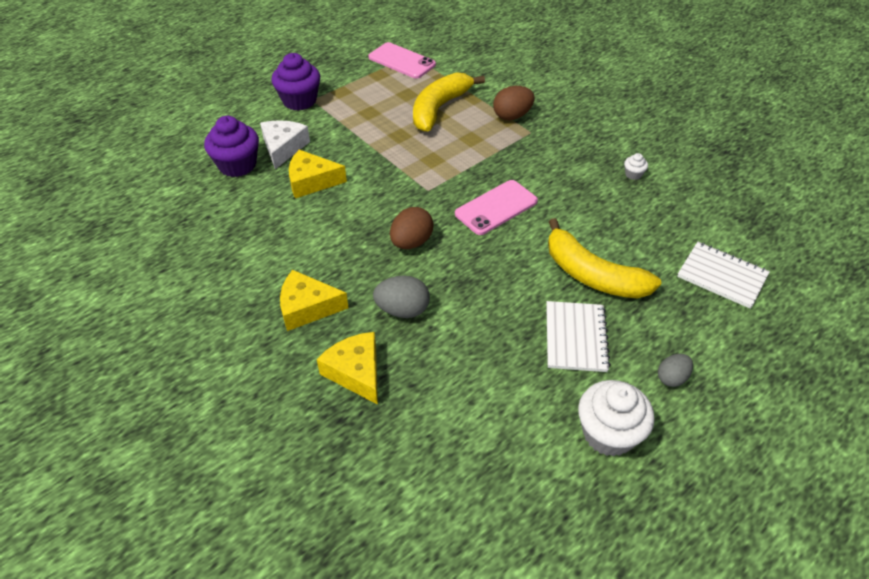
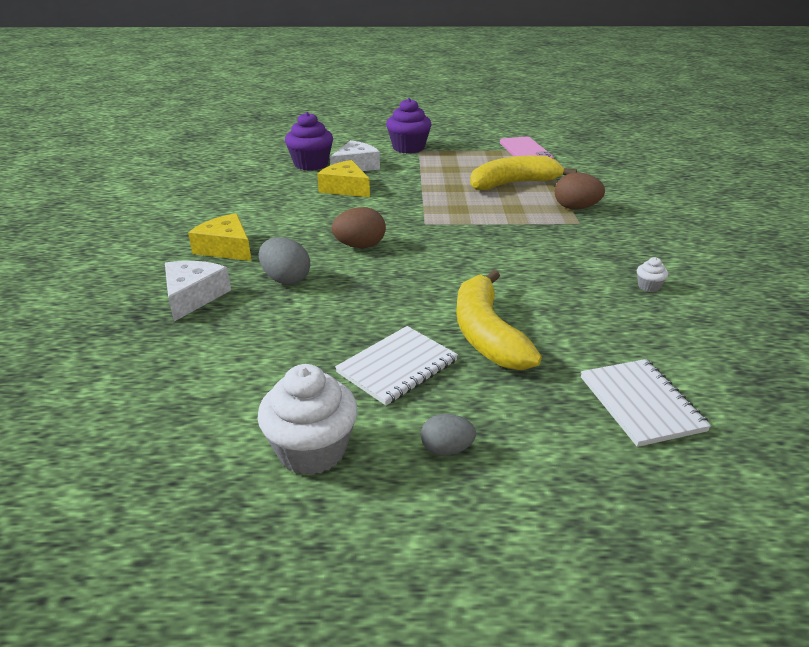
camera: 40 degrees right, 15 degrees down
yellow cheese [317,332,378,405] -> white cheese [165,261,231,322]
pink phone [455,180,538,235] -> none

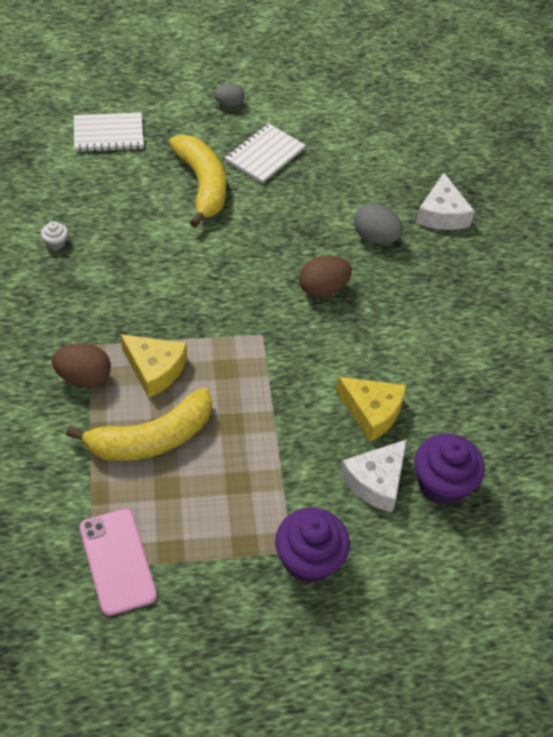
camera: 170 degrees right, 20 degrees up
yellow cheese [188,213,251,261] -> yellow cheese moved to [120,334,187,398]
white cupcake [257,364,358,475] -> none
white notebook [581,359,711,447] -> white notebook turned 75 degrees counterclockwise [74,112,144,152]

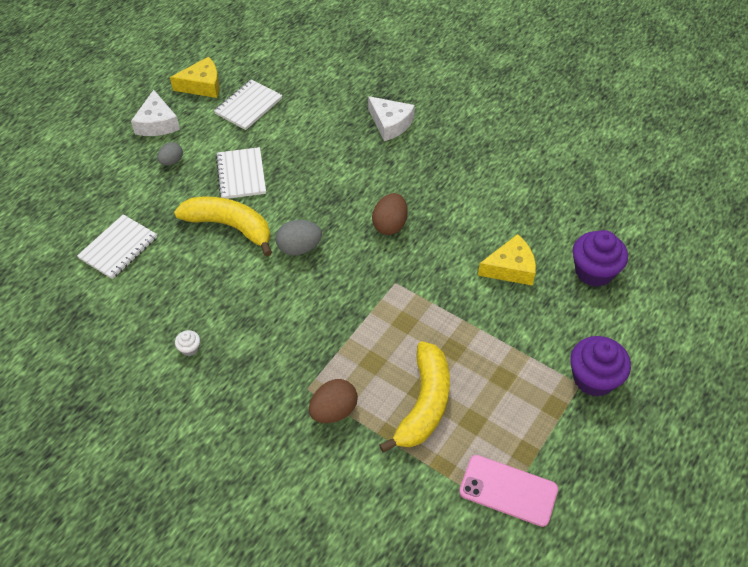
camera: 45 degrees left, 0 degrees up
yellow cheese [120,334,187,398] -> yellow cheese moved to [170,57,220,98]
white cheese [340,439,407,513] -> white cheese moved to [131,90,180,136]
grey egg [354,203,403,244] -> grey egg moved to [275,220,322,256]
none -> white notebook [214,79,283,130]

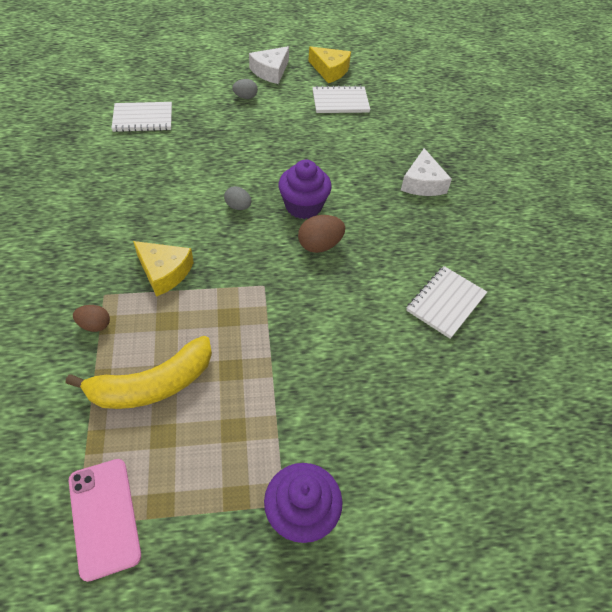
camera: 45 degrees right, 0 degrees up
yellow banana [174,197,272,257] -> none
white cupcake [175,330,200,356] -> none
white notebook [216,147,266,199] -> white notebook moved to [406,266,487,339]
grey egg [275,220,322,256] -> grey egg [224,186,251,210], size x0.65
brown egg [309,379,358,423] -> brown egg [73,305,110,332], size x0.65
yellow cheese [478,234,536,286] -> yellow cheese moved to [133,241,194,297]
purple cupcake [573,230,628,287] -> purple cupcake moved to [279,160,332,219]

